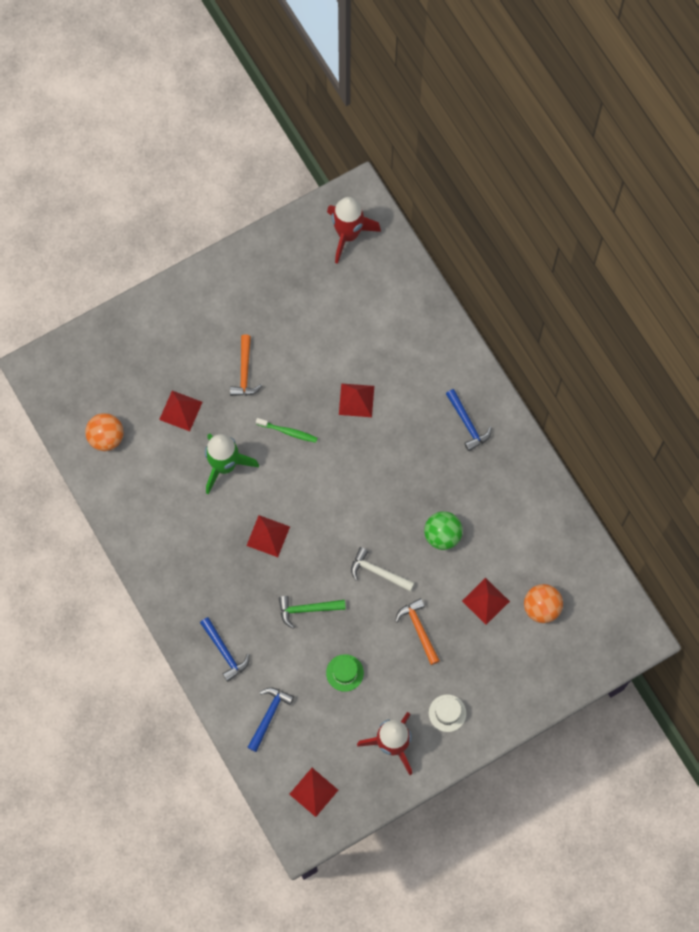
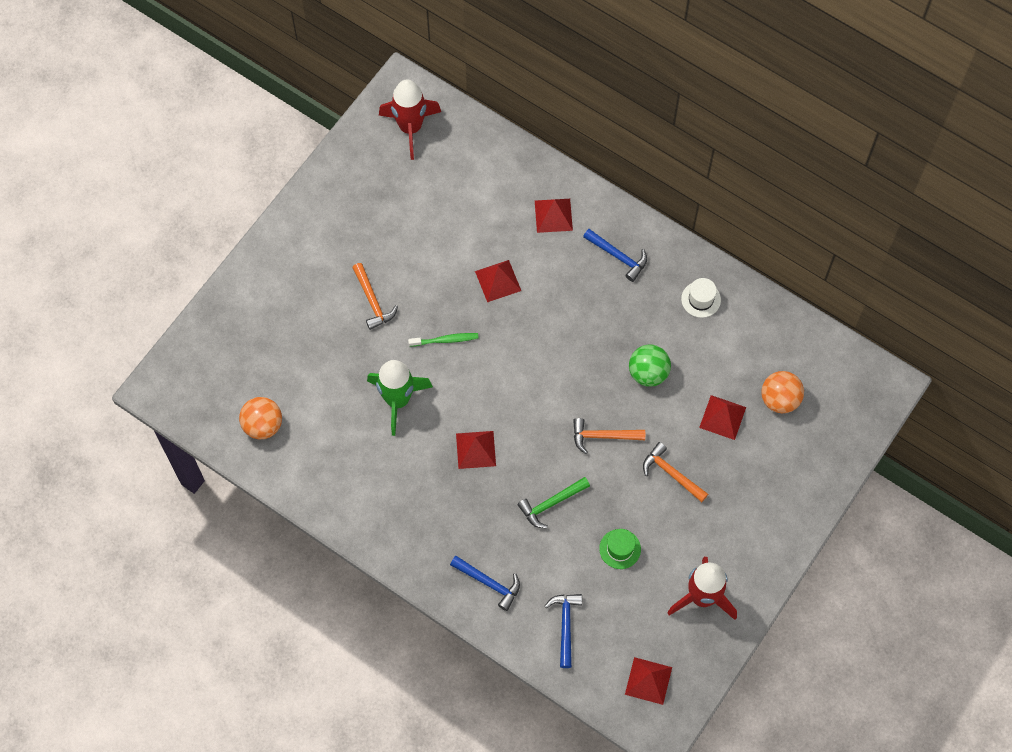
camera: 25 degrees left, 5 degrees down
red pyramid [159,391,202,431] -> red pyramid moved to [535,199,573,233]
white hammer [351,547,414,591] -> orange hammer [573,418,645,454]
white hat [429,694,467,732] -> white hat moved to [681,278,721,318]

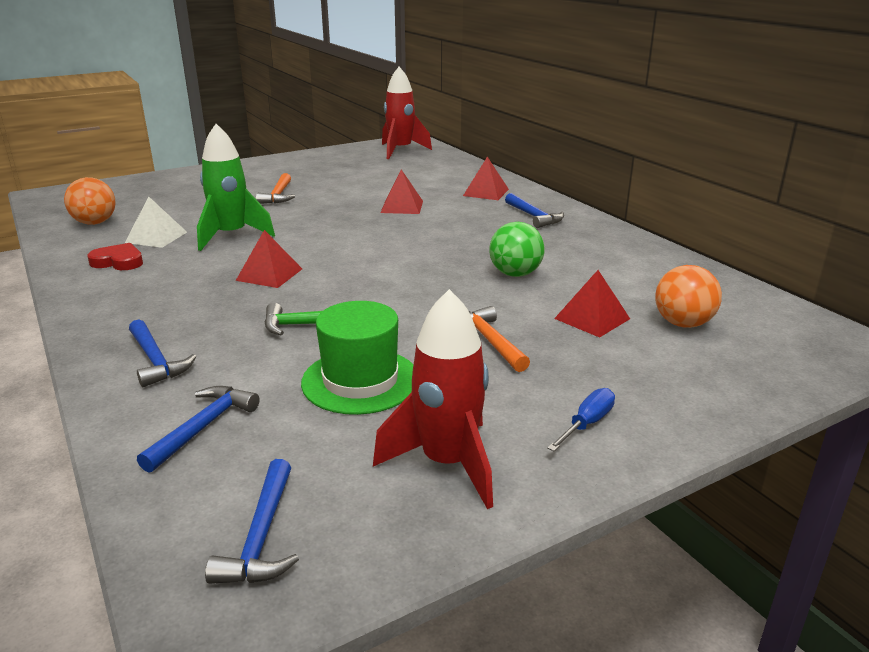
camera: 25 degrees right, 40 degrees down
green toothbrush [408,333,479,347] -> none
orange hammer [573,418,645,454] -> none
green hat [599,529,641,569] -> green hat [301,301,413,415], size x1.73
red pyramid [625,657,672,705] -> blue hammer [205,459,299,584]
white hat [681,278,721,318] -> none
none -> red heart [87,243,143,270]
none -> white pyramid [125,197,187,248]
none -> blue screwdriver [547,388,615,451]

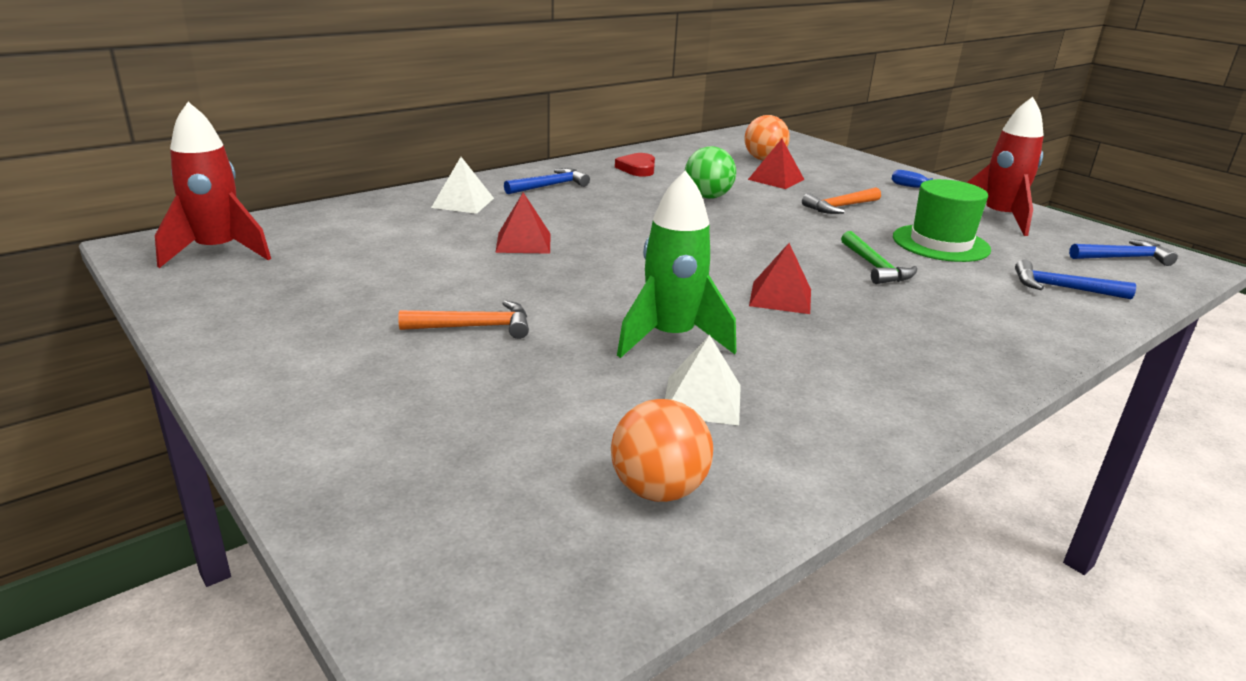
camera: 100 degrees left, 0 degrees up
red heart [87,243,143,270] -> red heart moved to [615,153,655,176]
blue hammer [129,319,197,387] -> none
red pyramid [463,157,509,200] -> white pyramid [431,157,494,214]

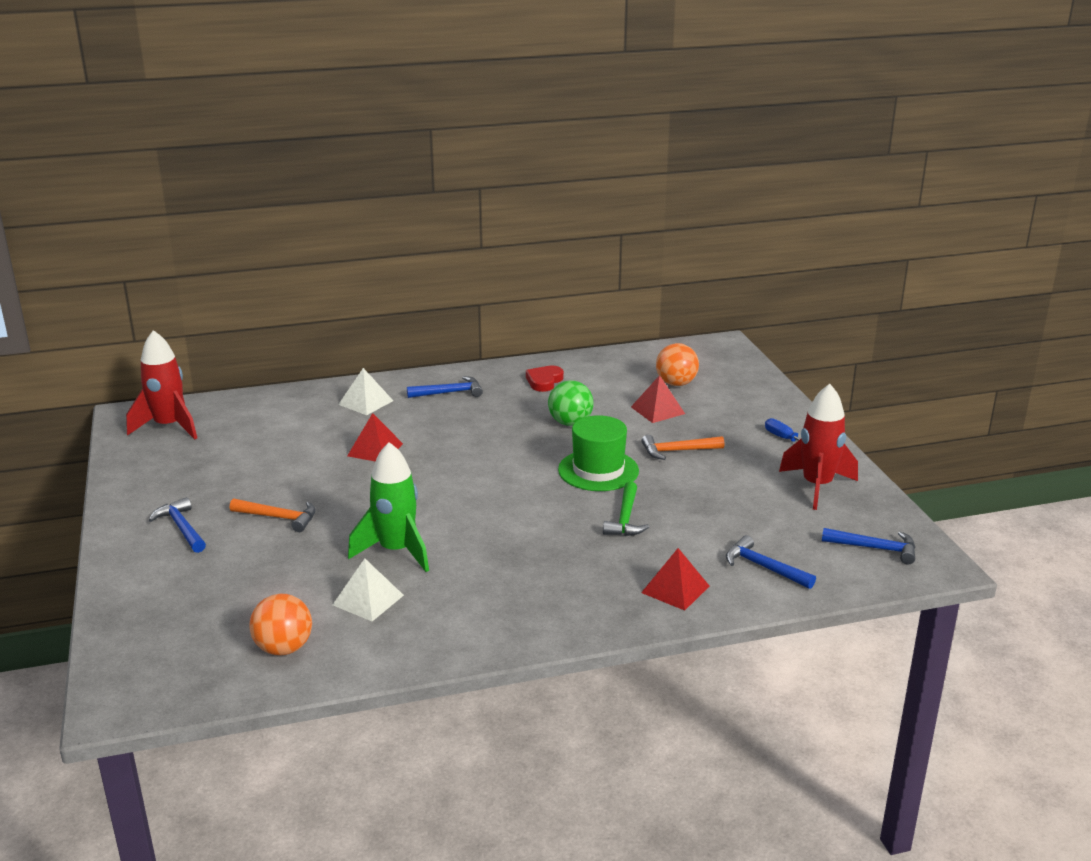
camera: 25 degrees right, 0 degrees up
red pyramid [749,243,811,314] -> red pyramid moved to [641,548,709,611]
green hat [893,179,991,262] -> green hat moved to [558,415,639,491]
none -> blue hammer [149,497,206,553]

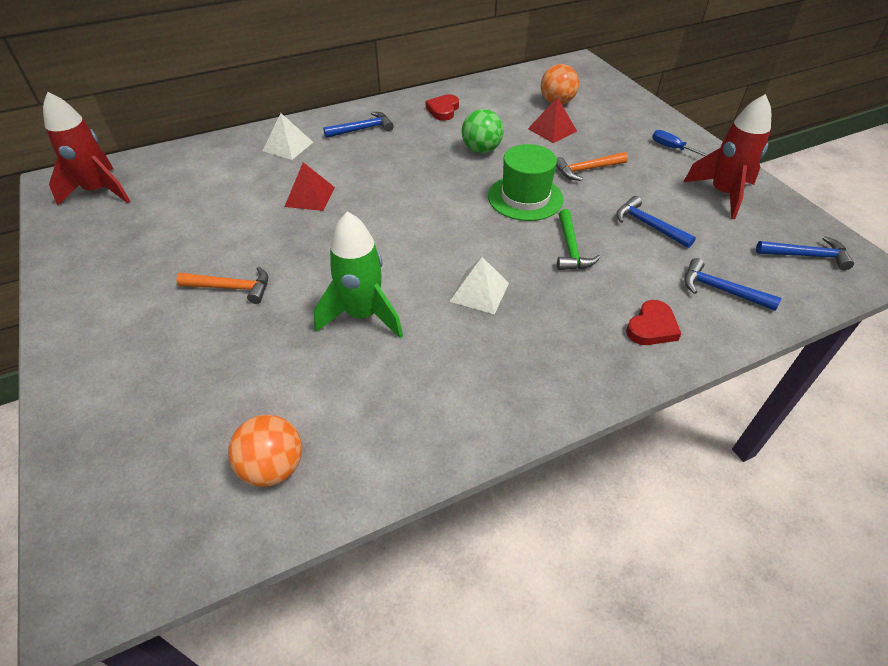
camera: 10 degrees left, 20 degrees up
blue hammer [149,497,206,553] -> blue hammer moved to [616,196,696,248]
white pyramid [333,559,404,621] -> white pyramid moved to [449,257,509,314]
red pyramid [641,548,709,611] -> red heart [626,300,681,345]

